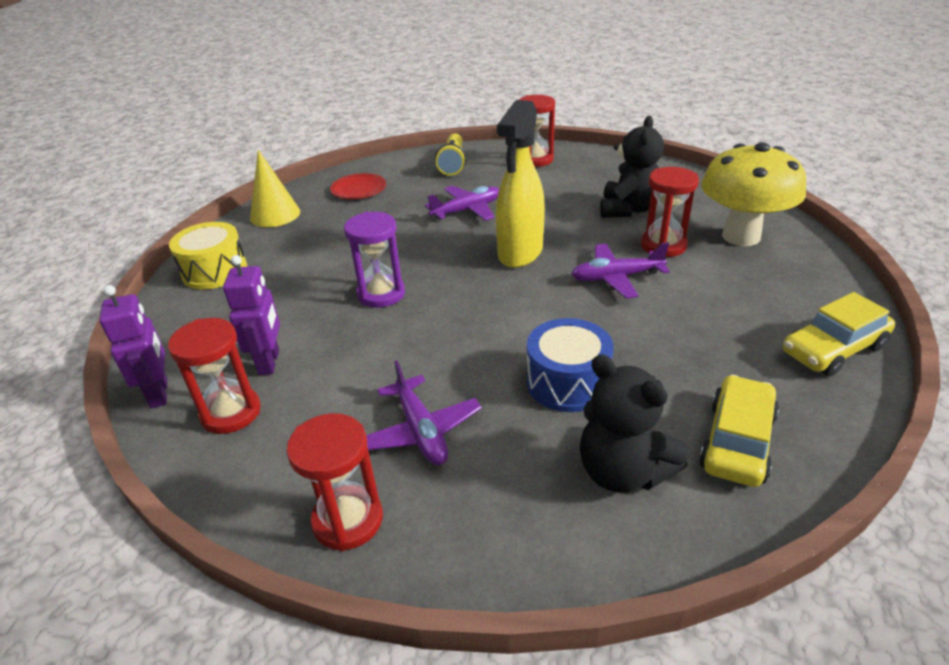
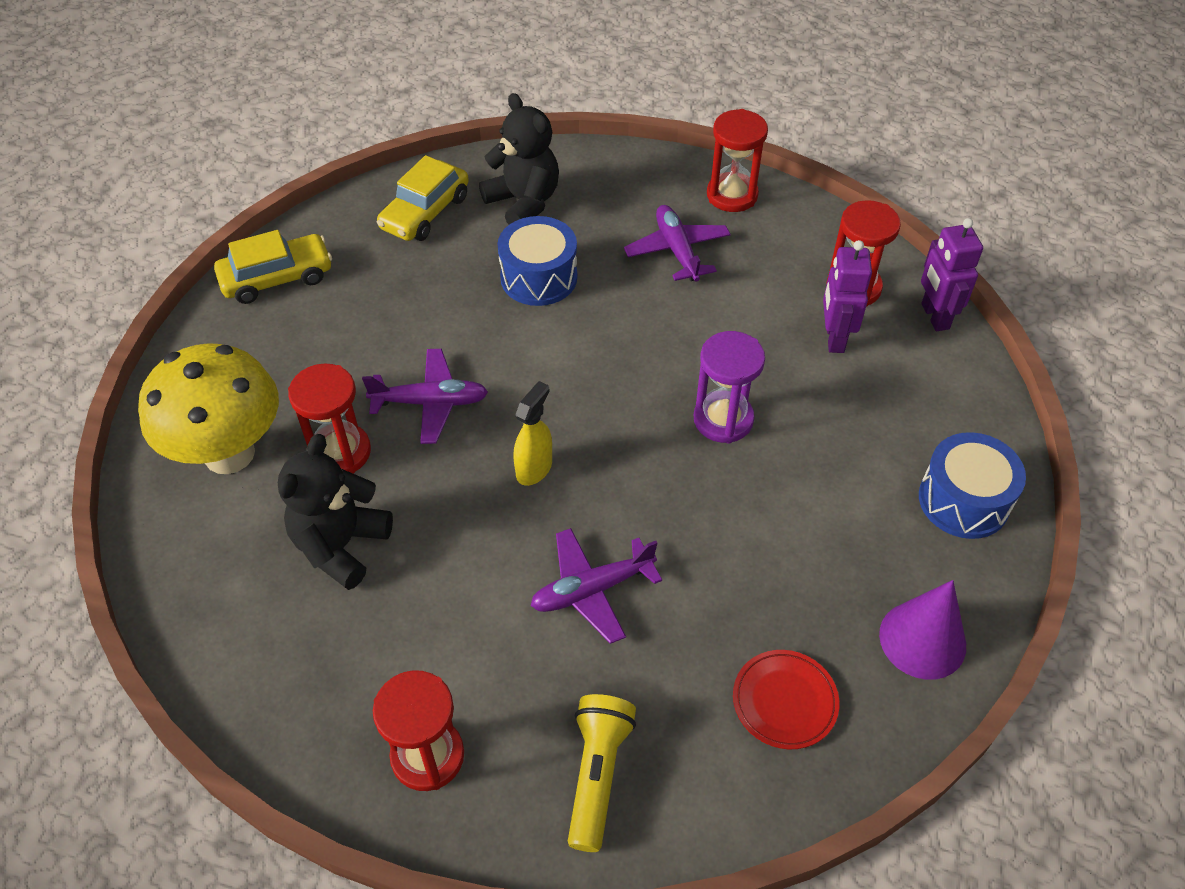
camera: 175 degrees left, 15 degrees up
yellow drum [169,222,247,289] -> blue drum [919,432,1026,539]
yellow cone [250,150,300,227] -> purple cone [879,580,966,680]
yellow spray bottle [496,100,545,268] -> yellow spray bottle [514,381,552,486], size x0.53

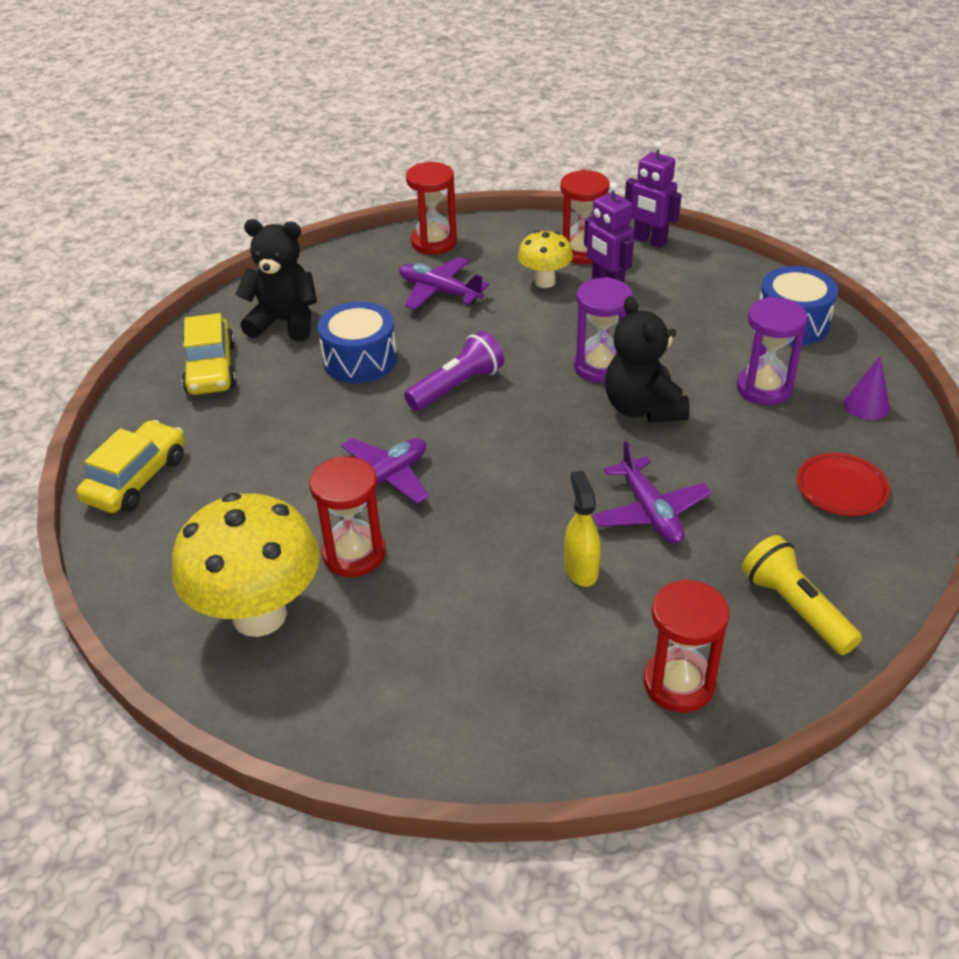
camera: 40 degrees left, 10 degrees down
black teddy bear [278,434,393,590] -> black teddy bear moved to [605,296,690,422]
yellow spray bottle [514,381,552,486] -> yellow spray bottle moved to [564,471,601,587]
purple plane [531,528,662,644] -> purple plane turned 45 degrees counterclockwise [592,440,712,544]
purple cone [879,580,966,680] -> purple cone [844,356,890,420], size x0.64
none -> purple flashlight [404,331,504,411]
none -> yellow mushroom [518,230,573,288]
none -> purple hourglass [737,297,808,405]

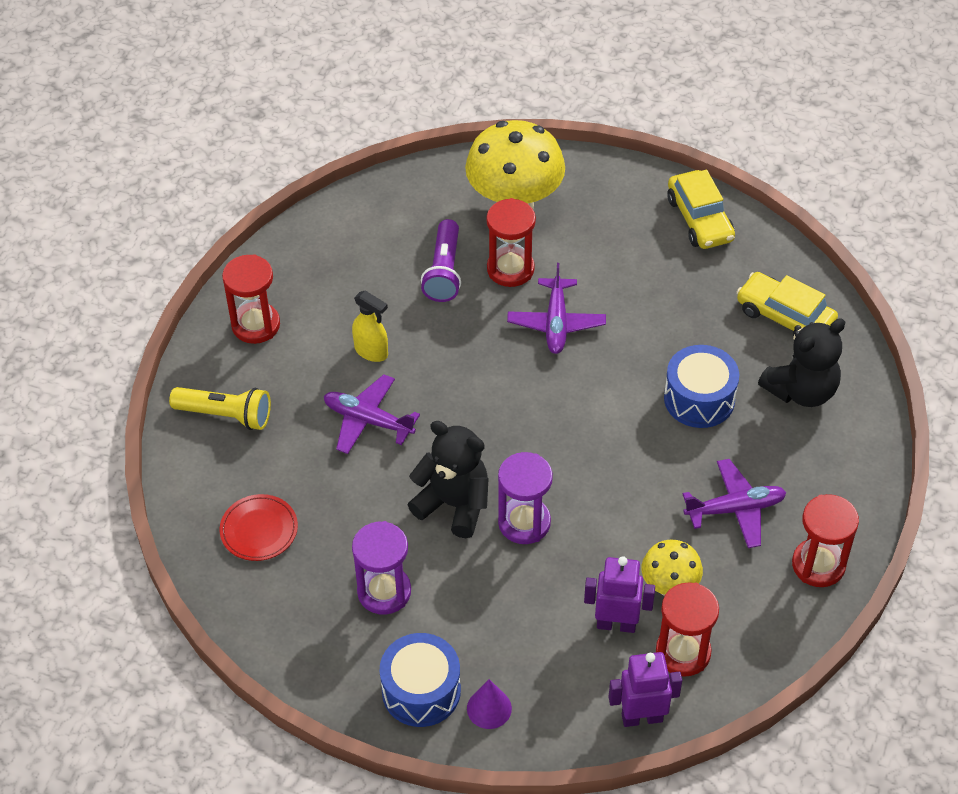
camera: 135 degrees right, 10 degrees up
purple flashlight [404,331,504,411] -> purple flashlight moved to [421,219,461,302]
purple cone [844,356,890,420] -> purple cone moved to [467,679,512,729]

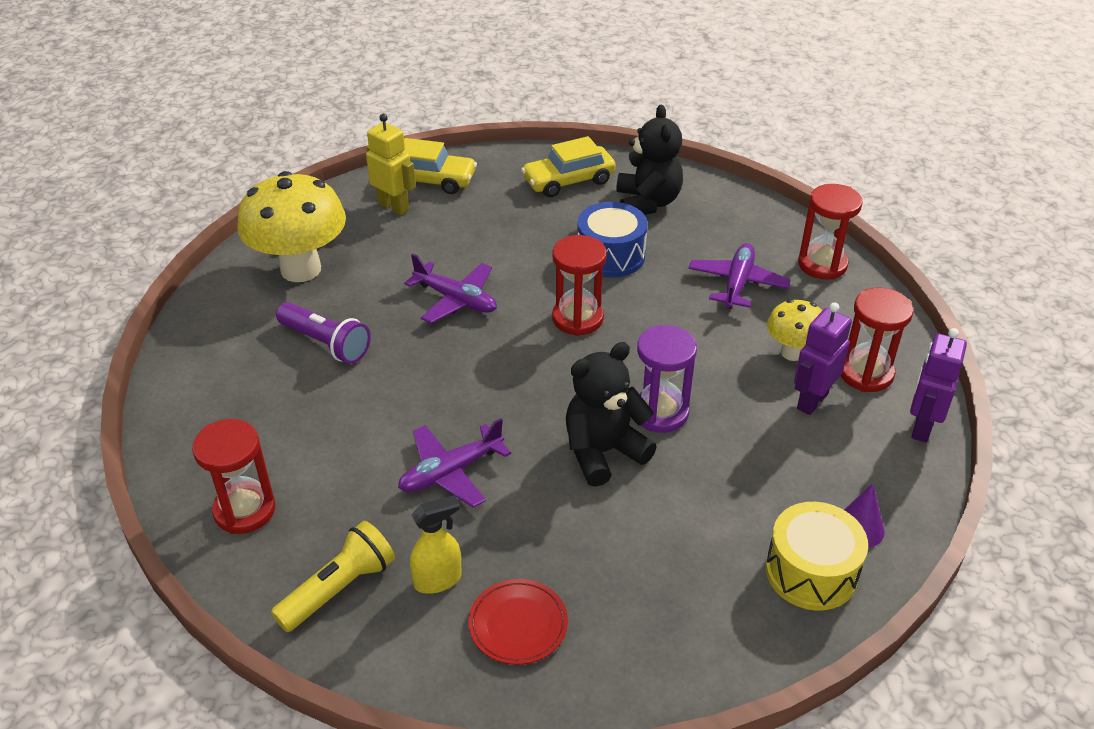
camera: 60 degrees left, 10 degrees down
yellow spray bottle [352,291,388,362] -> yellow spray bottle moved to [410,495,462,594]
purple hourglass [352,521,411,615] -> none
blue drum [380,633,461,727] -> yellow drum [766,502,868,611]
red hourglass [486,198,536,287] -> red hourglass moved to [552,235,607,336]
none -> yellow robot [366,114,416,215]

